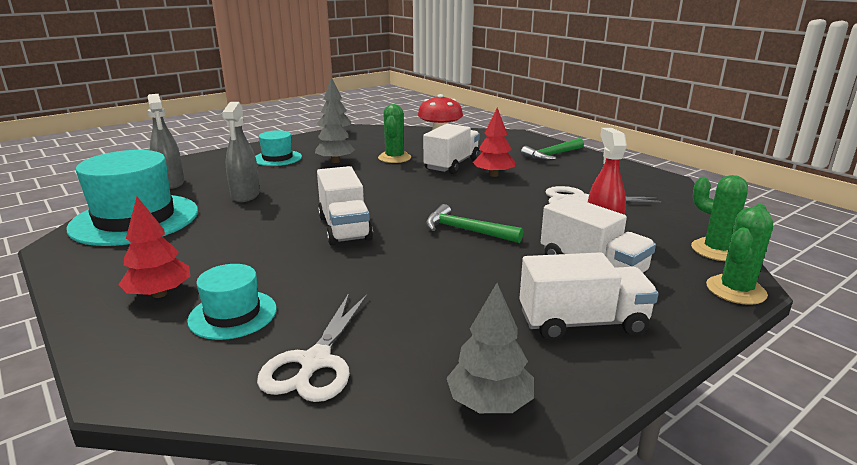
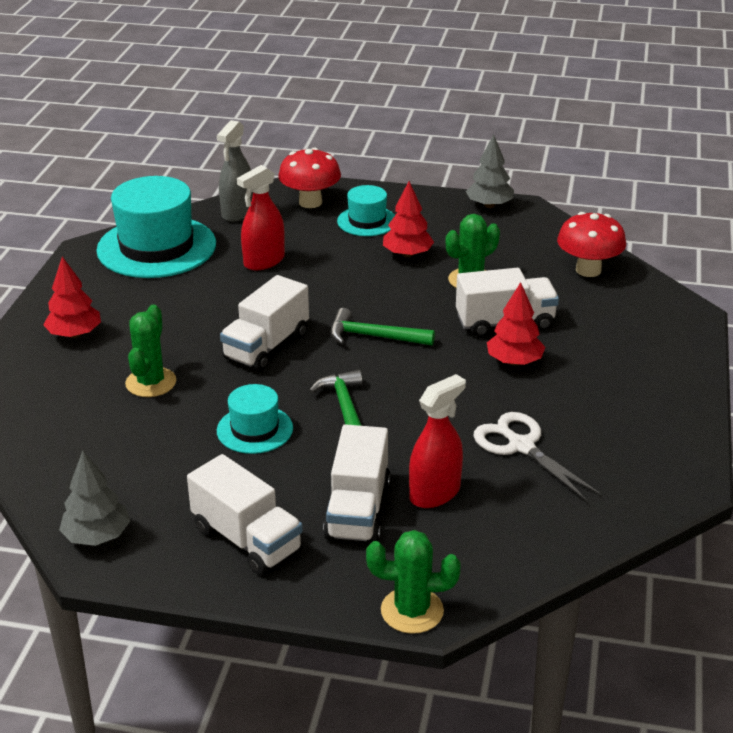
camera: 50 degrees right, 10 degrees up
turquoise hat [187,264,277,340] -> turquoise hat moved to [217,384,293,454]
grey spray bottle [222,102,260,202] -> red spray bottle [237,165,285,270]
white scissors [257,293,368,402] -> none
grey tree [315,98,355,163] -> red tree [383,181,434,258]
green hammer [521,138,584,161] -> green hammer moved to [330,308,435,346]
green cactus [691,175,767,261] -> green cactus moved to [125,305,176,397]
none -> red mushroom [278,148,341,208]

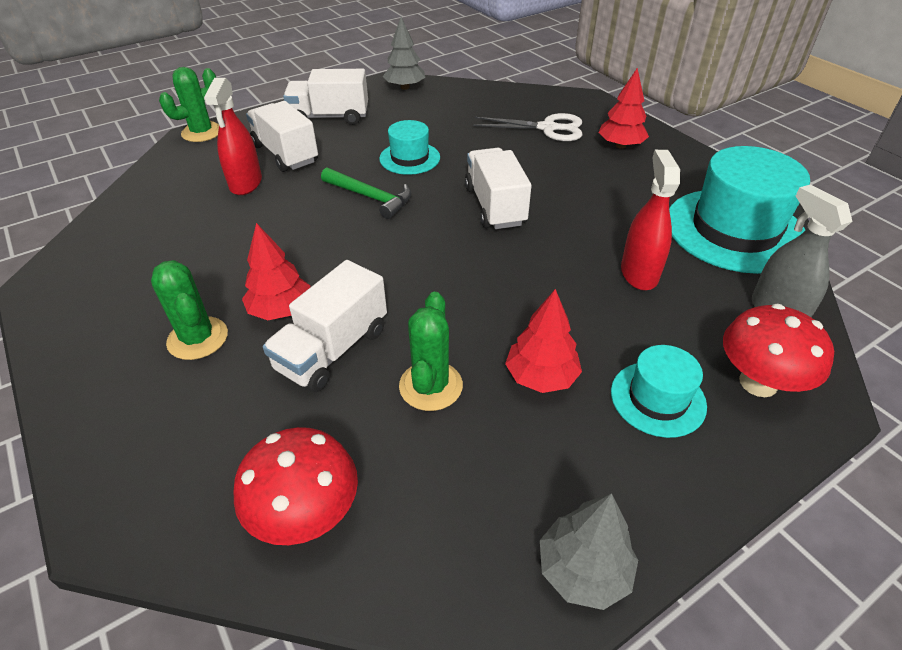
camera: 135 degrees right, 10 degrees up
green cactus [125,305,176,397] -> green cactus moved to [151,260,228,360]
green hammer [330,308,435,346] -> none
white scissors [473,412,601,501] -> white scissors moved to [473,113,582,141]

